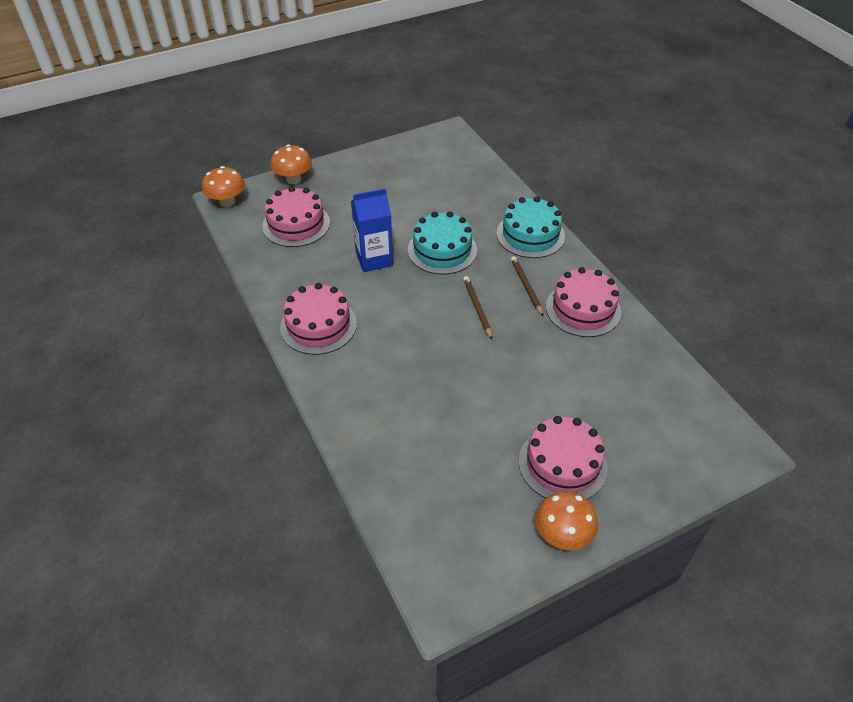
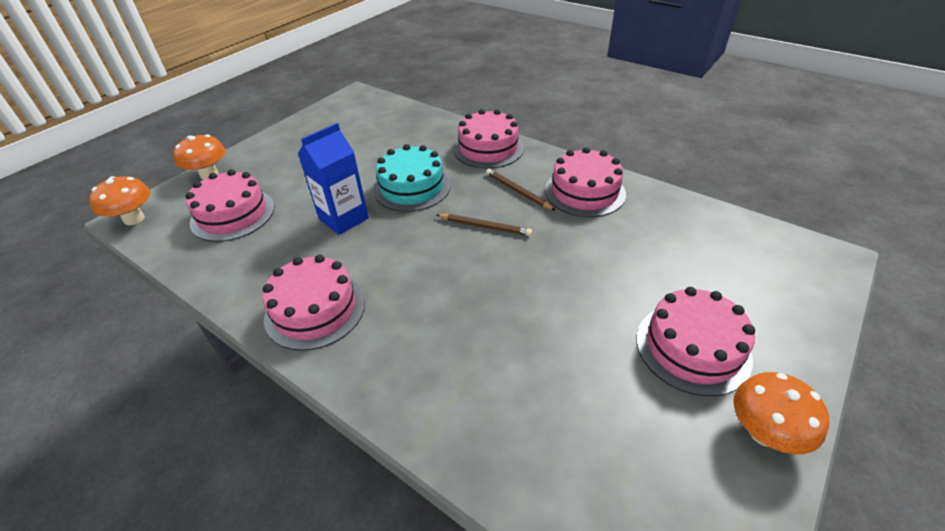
camera: 25 degrees left, 5 degrees down
brown pencil [463,276,492,339] -> brown pencil turned 150 degrees clockwise [437,214,532,236]
turquoise cake [497,197,565,258] -> pink cake [453,109,524,169]

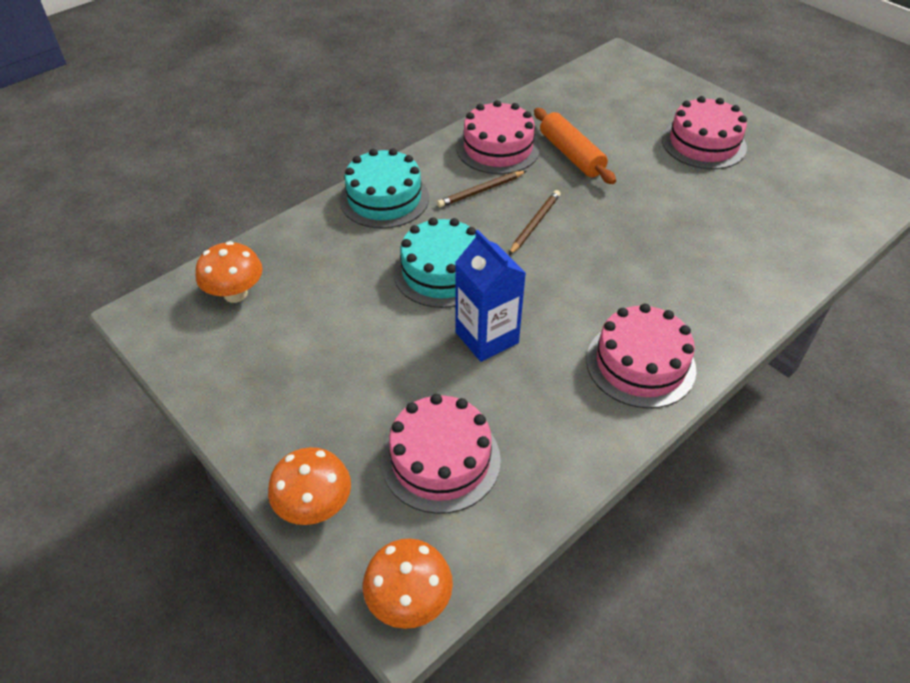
camera: 80 degrees left, 5 degrees up
pink cake [453,109,524,169] -> turquoise cake [340,148,429,228]
orange mushroom [733,372,829,454] -> orange mushroom moved to [195,241,263,303]
none -> orange rolling pin [534,108,616,184]

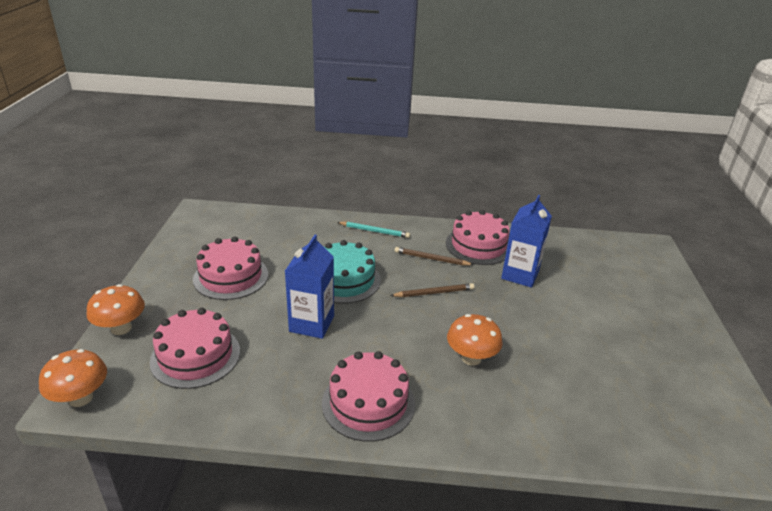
camera: 45 degrees right, 15 degrees down
orange mushroom [195,241,263,303] -> orange mushroom moved to [447,314,503,366]
turquoise cake [340,148,429,228] -> turquoise pencil [337,221,410,238]
orange rolling pin [534,108,616,184] -> blue carton [501,195,552,288]
pink cake [662,96,747,169] -> pink cake moved to [193,236,268,300]

